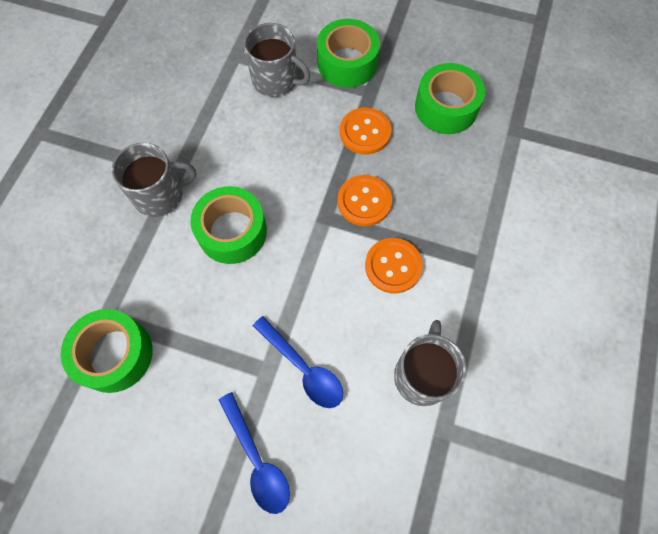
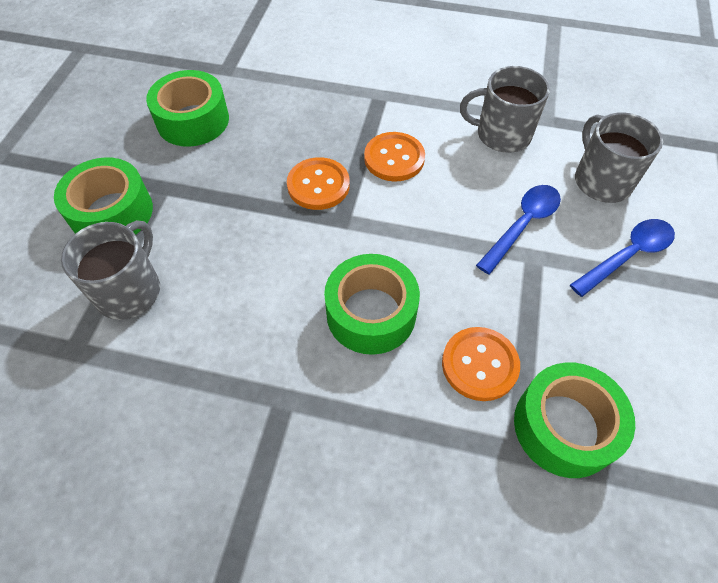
camera: 95 degrees left, 10 degrees down
grey mug [112,143,196,217] -> grey mug moved to [575,112,663,203]
orange button [340,108,391,154] -> orange button moved to [442,327,520,401]

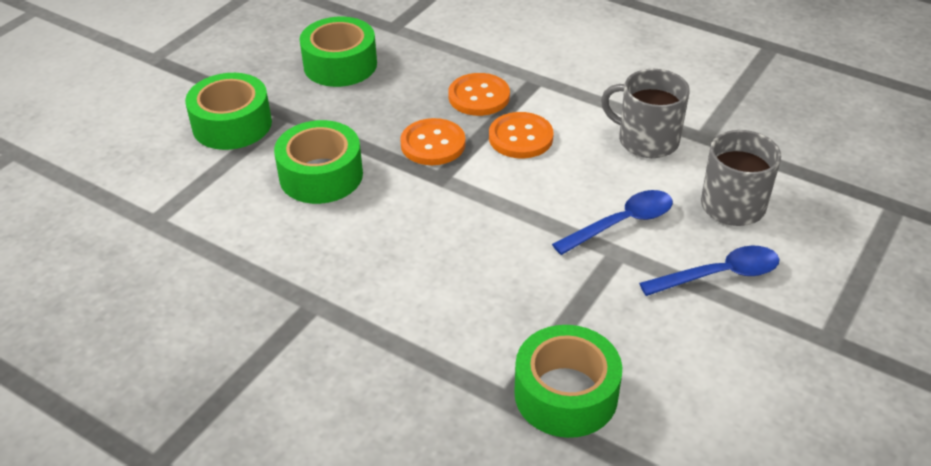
camera: 20 degrees right, 15 degrees down
grey mug [61,220,160,320] -> none
green tape [324,254,420,355] -> green tape moved to [274,120,363,204]
orange button [442,327,520,401] -> orange button moved to [448,73,510,116]

